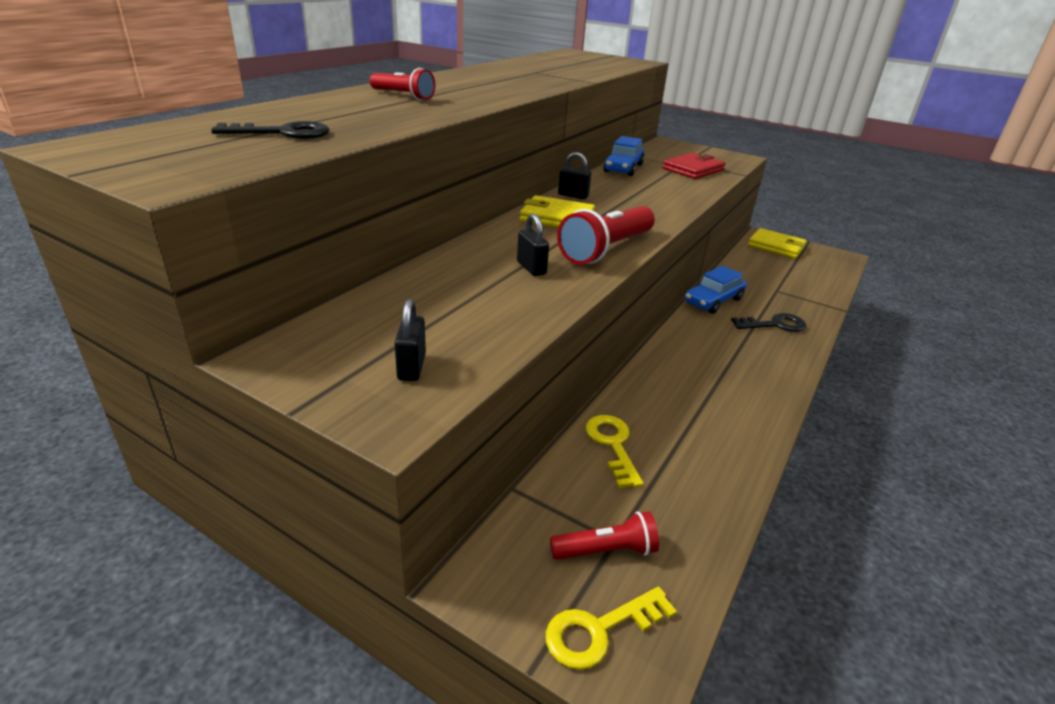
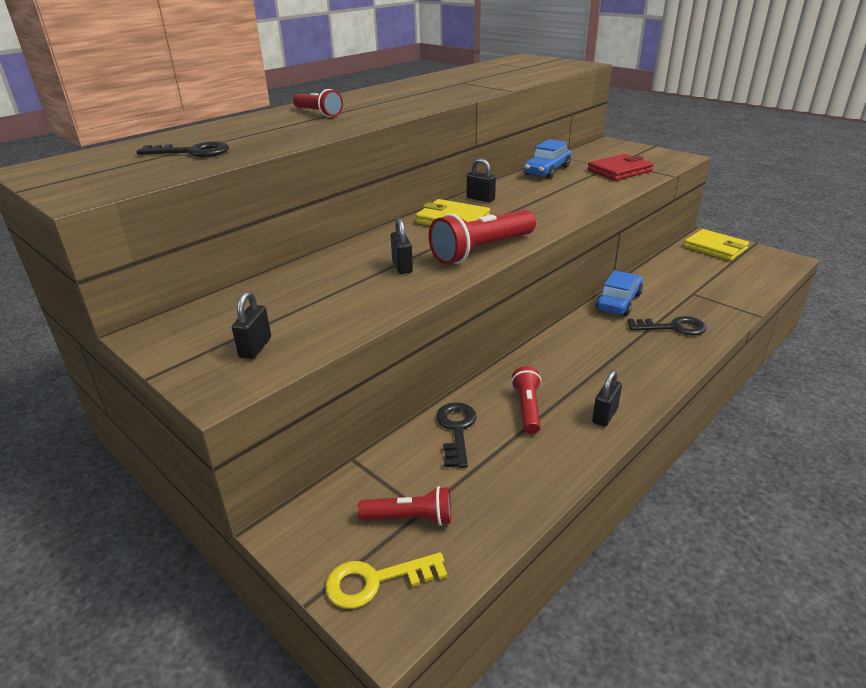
camera: 15 degrees right, 0 degrees up
yellow key [586,415,644,488] -> black key [436,402,477,468]
blue car [685,266,747,314] -> blue car turned 150 degrees clockwise [596,270,643,316]
none -> red flashlight [511,366,542,434]
none -> black padlock [592,370,622,427]

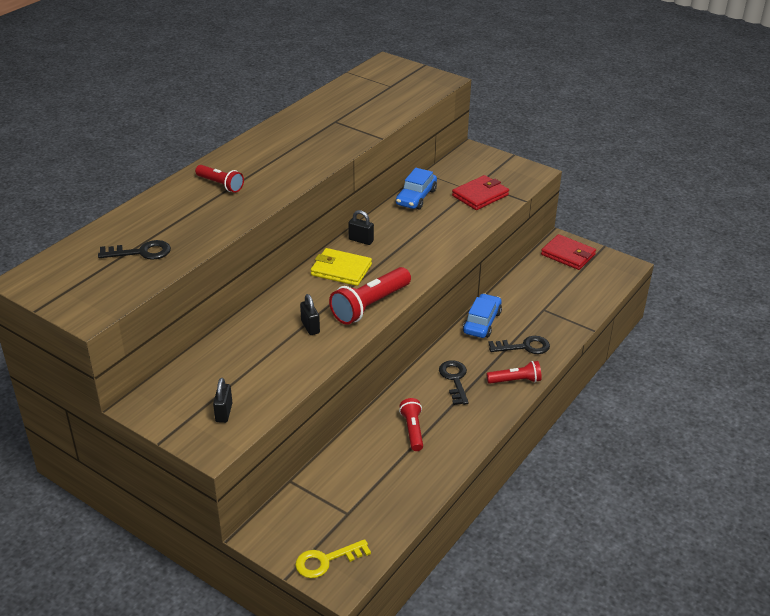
camera: 10 degrees left, 5 degrees up
red flashlight [358,486,451,526] -> red flashlight moved to [487,361,542,384]
black key [436,402,477,468] -> black key moved to [439,360,469,405]
black padlock [592,370,622,427] -> none
yellow wallet [684,229,749,261] -> red wallet [541,234,596,270]

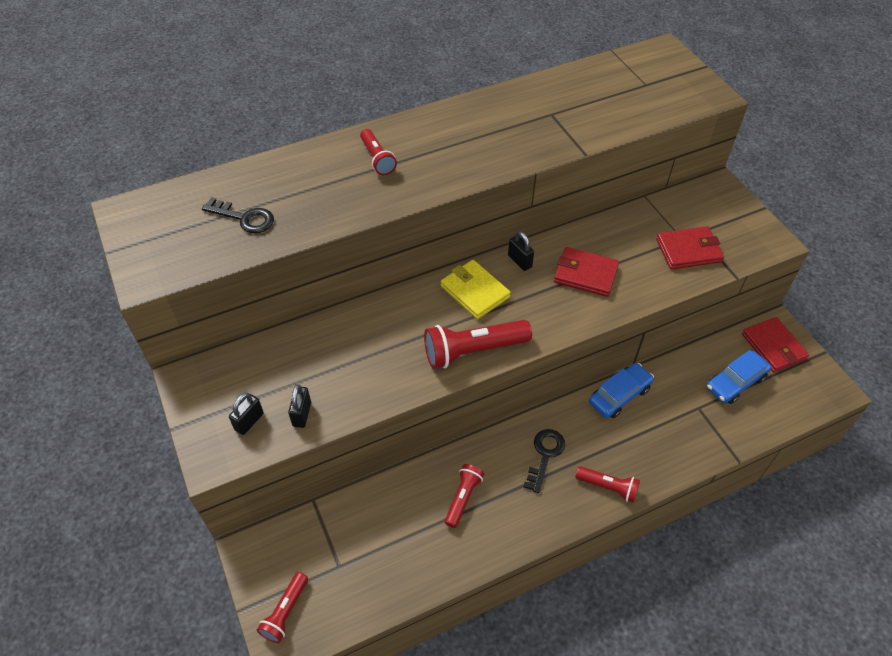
camera: 30 degrees right, 15 degrees up
yellow key [295,539,371,578] -> red flashlight [257,572,308,643]
black padlock [300,294,320,335] -> black padlock moved to [288,384,311,428]
blue car [396,168,437,209] -> blue car moved to [707,350,771,404]
black key [489,336,550,354] -> none
none -> red wallet [554,247,619,297]

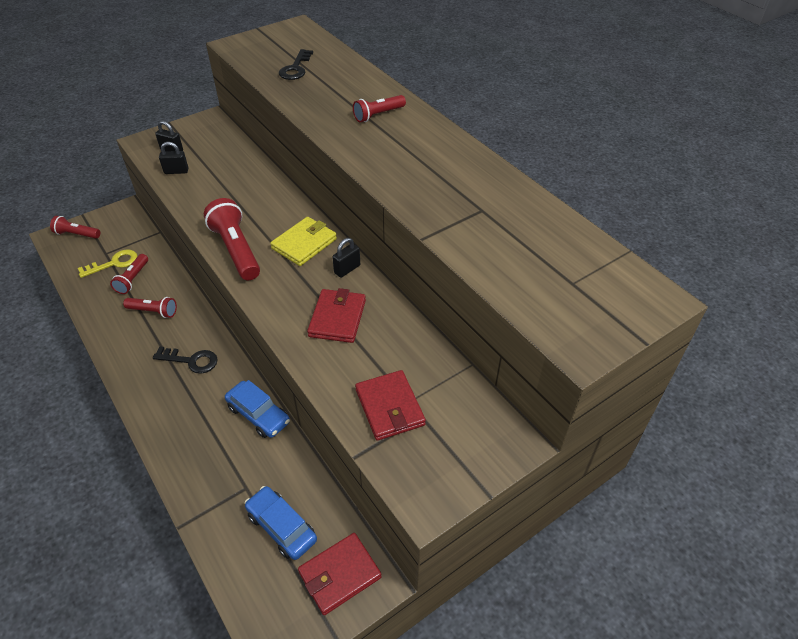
camera: 80 degrees right, 5 degrees down
red flashlight [575,466,640,503] -> red flashlight moved to [110,254,148,294]
none -> yellow key [78,249,138,278]

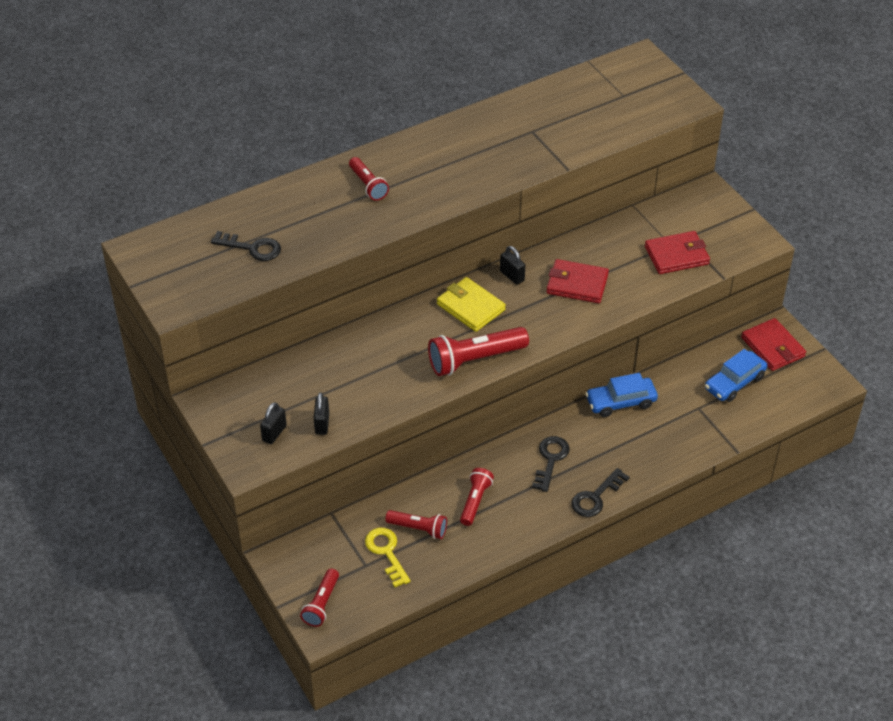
camera: 85 degrees left, 0 degrees up
blue car [225,380,290,438] -> blue car turned 150 degrees counterclockwise [585,373,658,417]
none -> black key [571,468,630,517]

